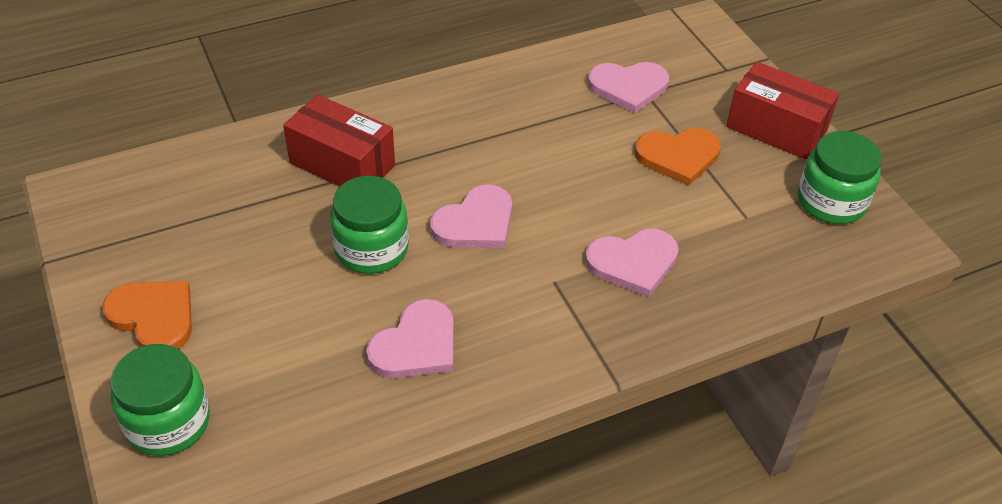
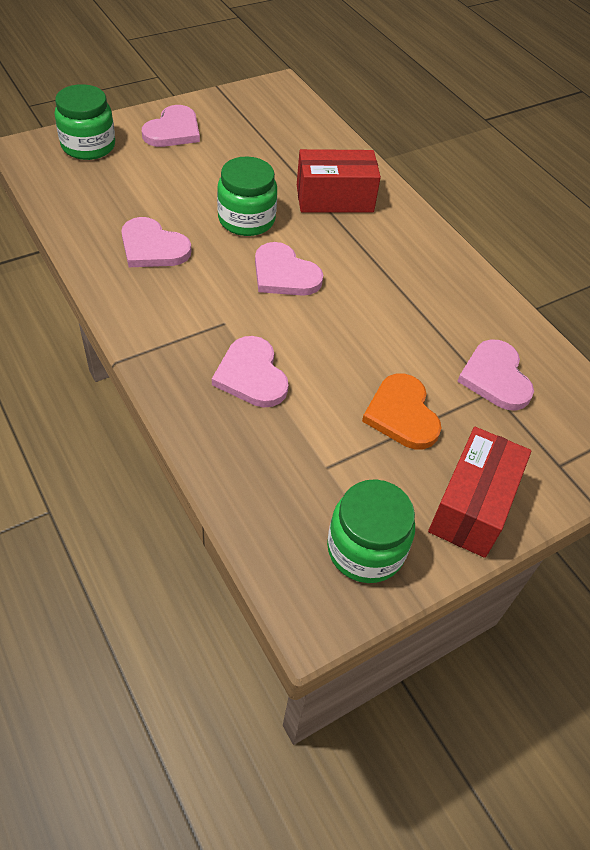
camera: 80 degrees right, 5 degrees up
orange heart [102,281,192,349] -> pink heart [142,105,200,147]
red box [283,94,395,187] -> red box turned 60 degrees clockwise [297,149,381,212]

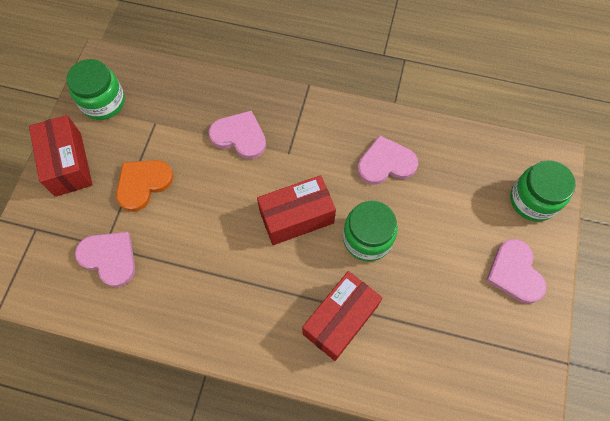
camera: 140 degrees right, 15 degrees up
pink heart [255,242,323,296] -> red box [257,175,336,245]
orange heart [362,373,441,449] -> orange heart turned 75 degrees counterclockwise [116,160,174,212]

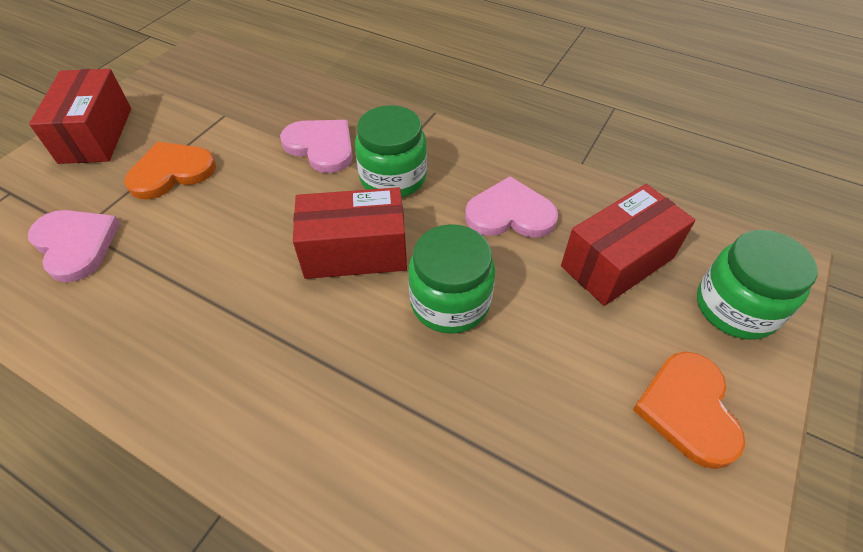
camera: 15 degrees right, 15 degrees down
green jar [66,59,125,120] -> green jar moved to [355,105,427,198]
red box [302,271,383,361] -> red box moved to [561,184,695,306]
pink heart [486,239,546,303] -> orange heart [633,351,745,469]

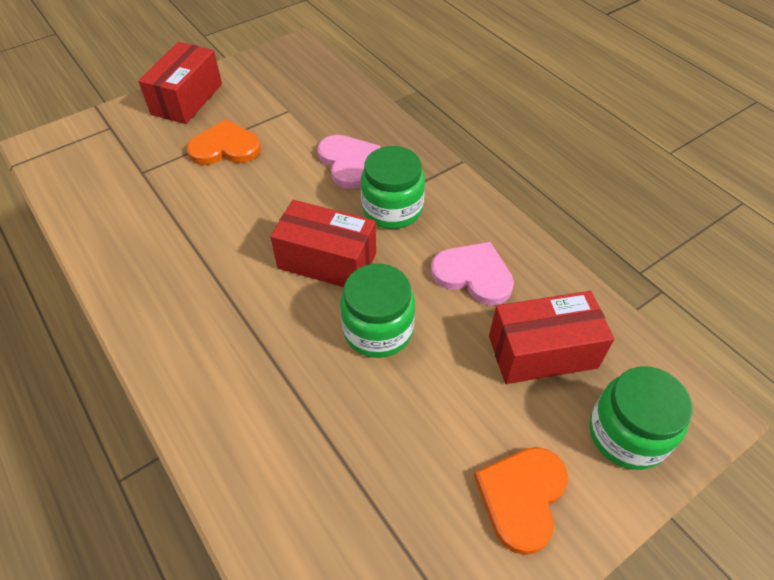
camera: 25 degrees right, 0 degrees up
pink heart [28,210,120,282] -> none

